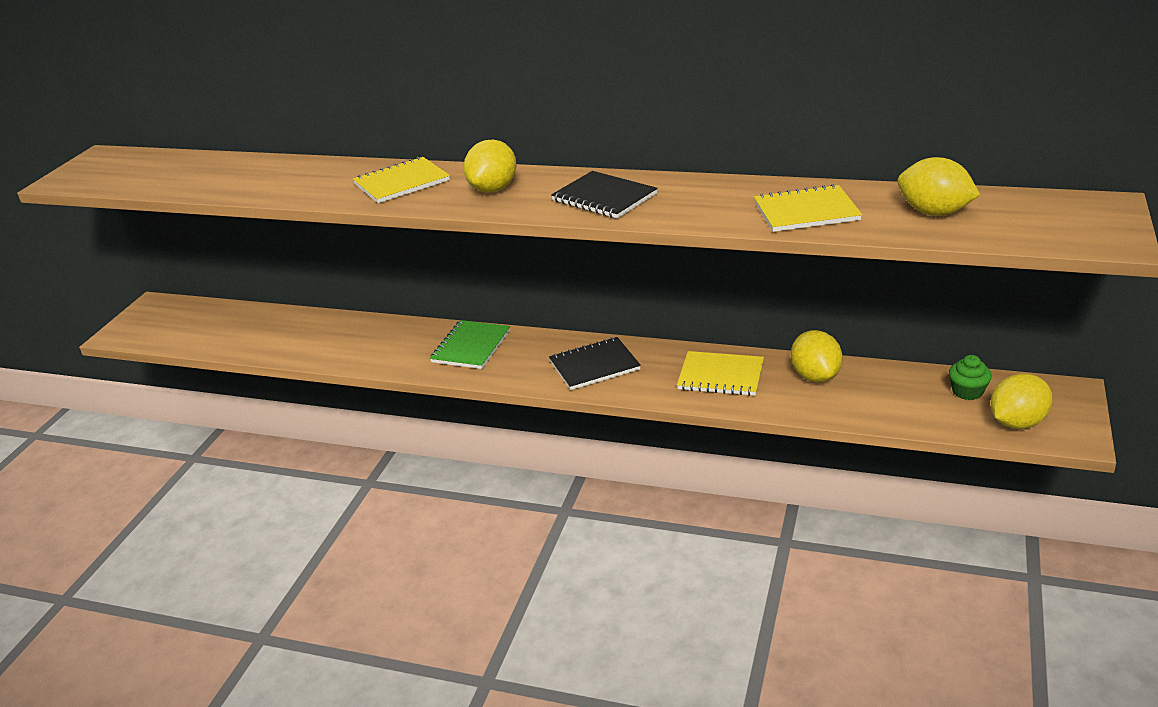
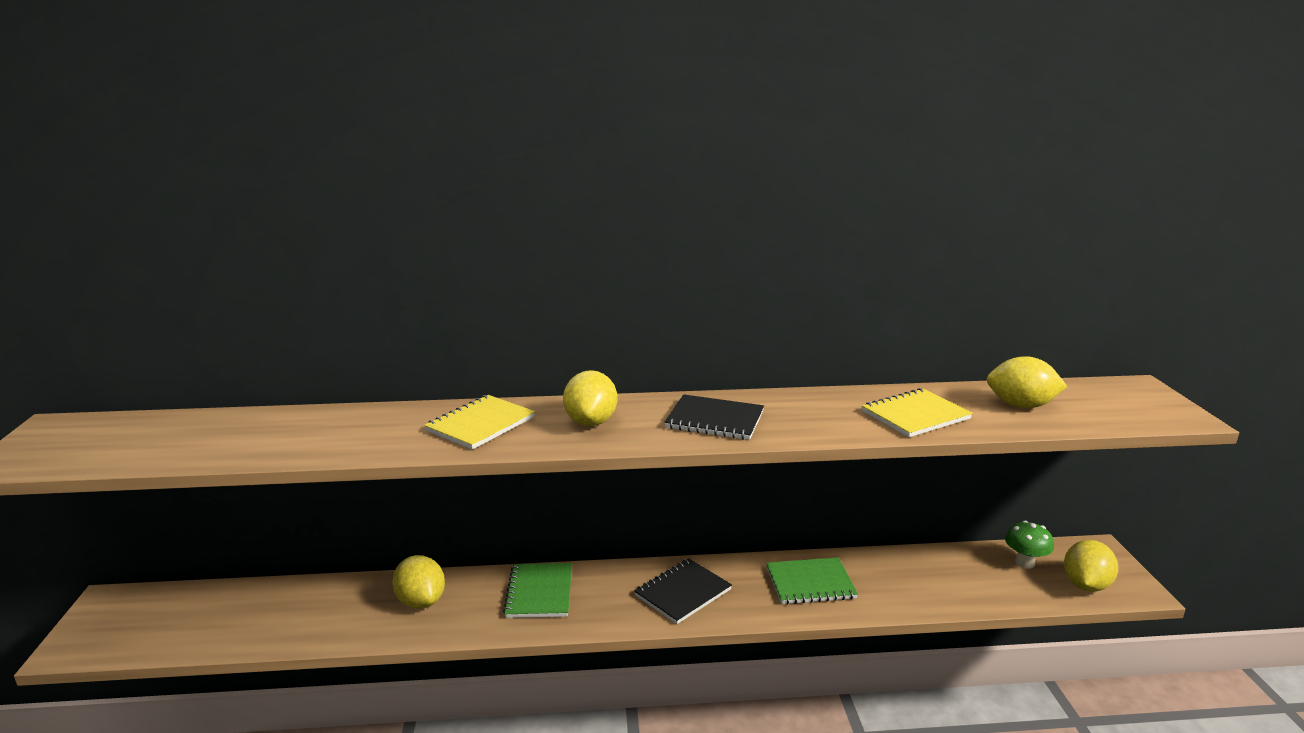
camera: 25 degrees left, 10 degrees down
yellow notebook [677,351,764,396] -> green notebook [766,557,858,604]
yellow lemon [791,330,843,382] -> yellow lemon moved to [392,555,445,609]
green cupcake [949,355,992,400] -> green mushroom [1005,521,1054,569]

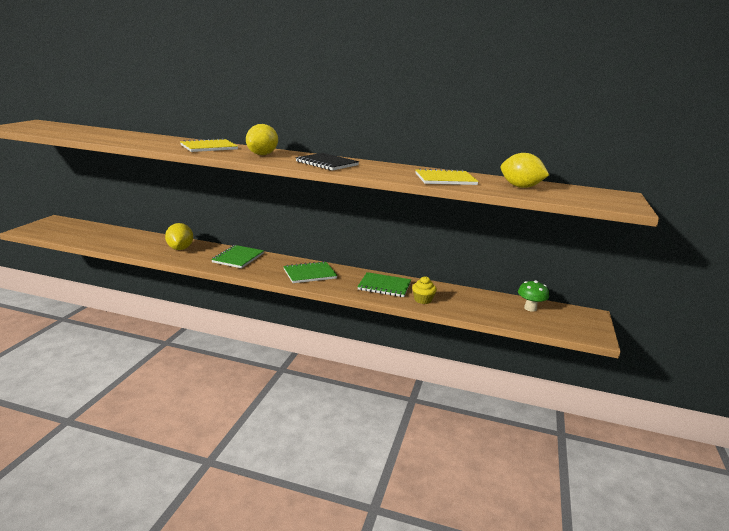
camera: 20 degrees right, 0 degrees up
black notebook [634,558,732,624] -> green notebook [283,261,338,283]
yellow lemon [1064,540,1118,592] -> none
none -> yellow cupcake [412,276,437,304]

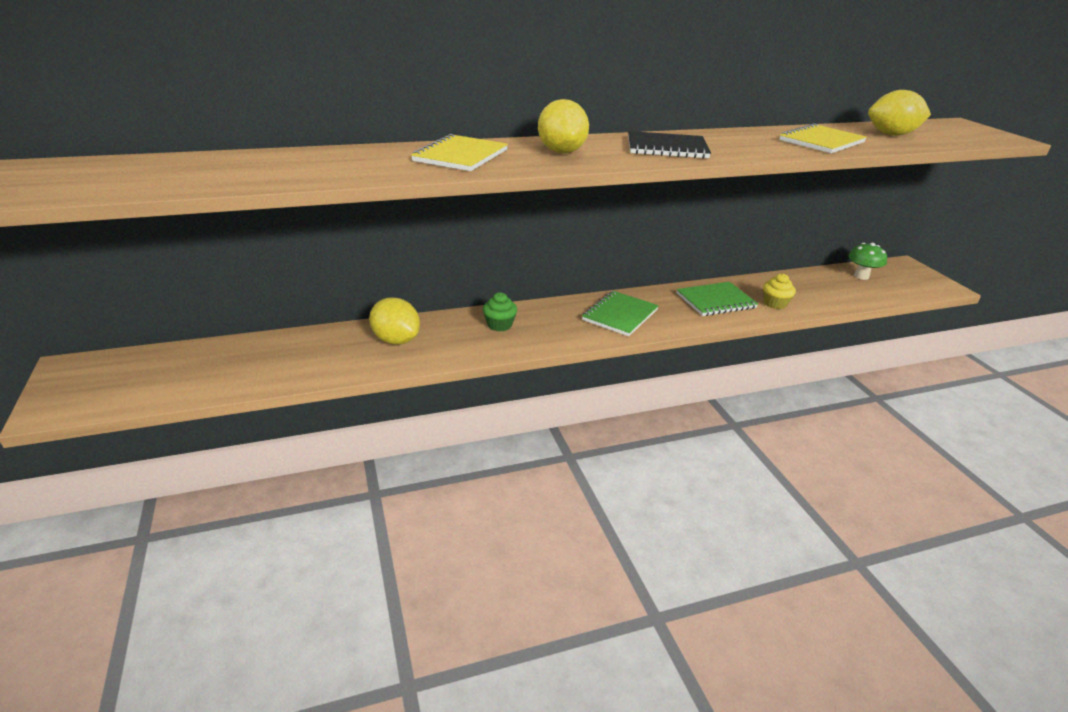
camera: 35 degrees left, 10 degrees up
green notebook [211,245,264,268] -> green cupcake [483,292,517,331]

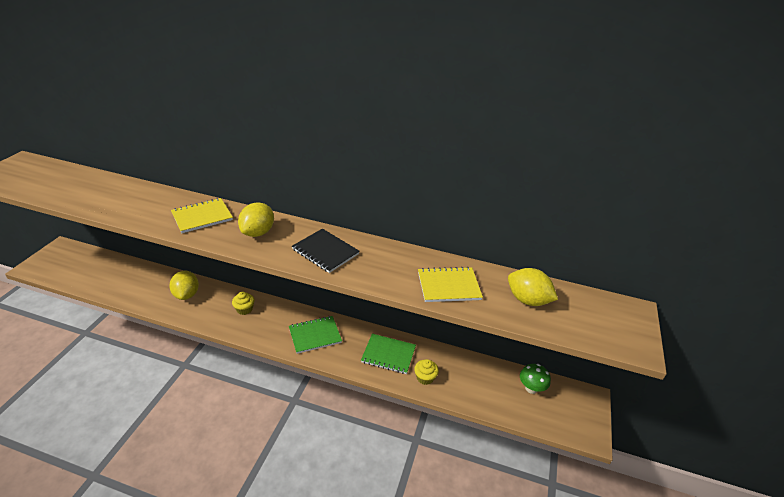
camera: 35 degrees right, 5 degrees up
green cupcake [483,292,517,331] -> yellow cupcake [232,292,254,315]

